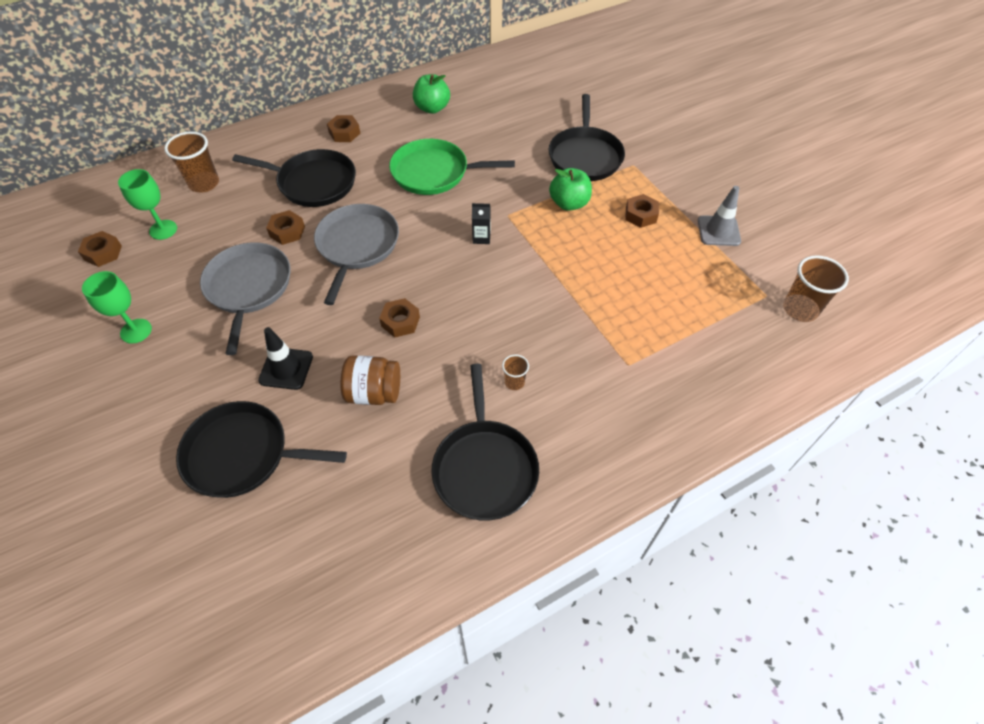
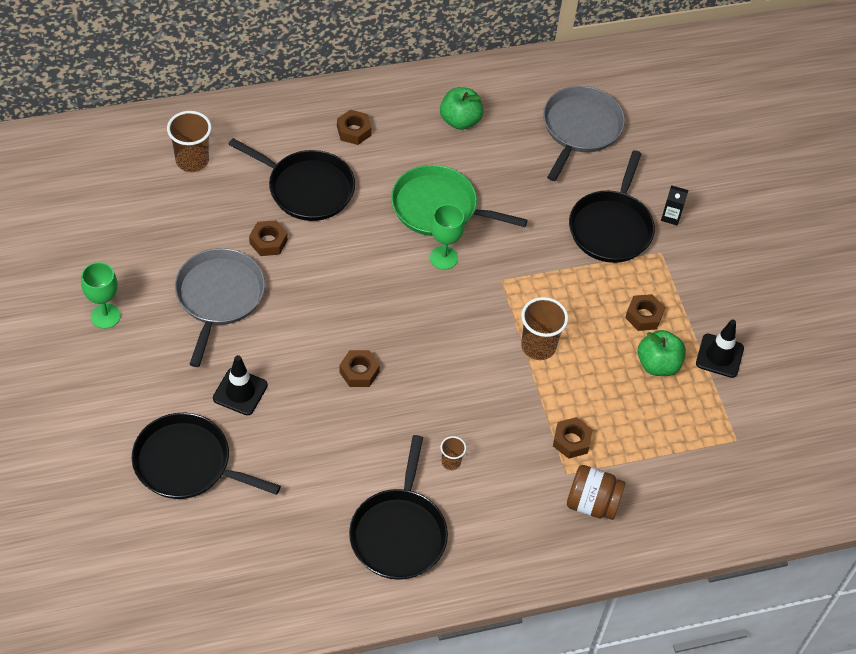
camera: 10 degrees right, 0 degrees up
brown nut [78,231,122,267] -> brown nut moved to [553,417,593,459]
green goblet [118,169,177,240] -> green goblet moved to [430,204,465,270]
grey pan [314,204,399,305] -> grey pan moved to [543,86,625,181]
brown jar [340,355,400,405] -> brown jar moved to [567,465,626,520]
black carton [472,203,491,244] -> black carton moved to [661,185,689,226]
green apple [549,168,592,211] -> green apple moved to [638,330,686,376]
grey traffic cone [698,186,741,246] -> black traffic cone [696,320,744,378]
brown cup [783,255,849,322] -> brown cup moved to [521,297,568,360]

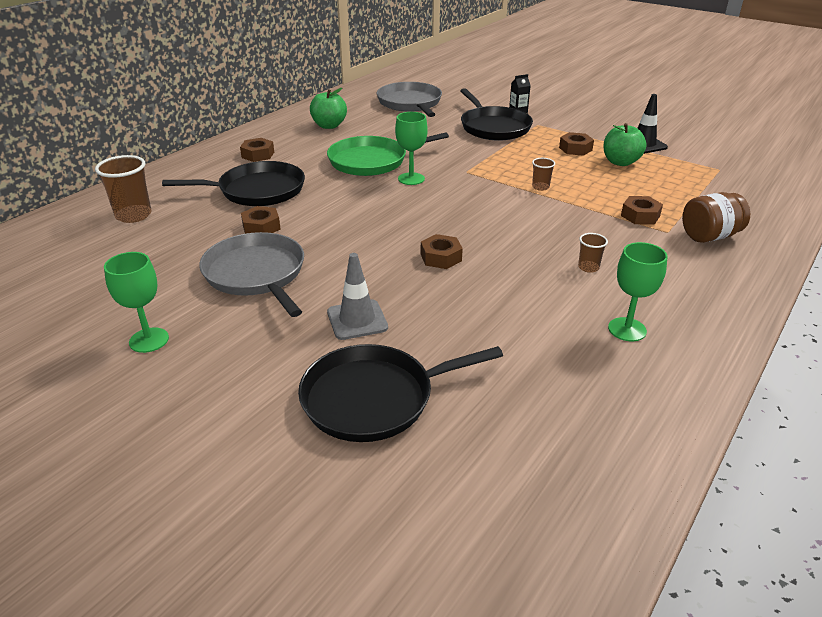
camera: 35 degrees left, 20 degrees down
black traffic cone [213,355,268,415] -> grey traffic cone [327,253,388,340]
black pan [349,435,448,580] -> green goblet [608,242,667,341]
brown cup [521,297,568,360] -> brown cup [532,158,555,191], size x0.53

